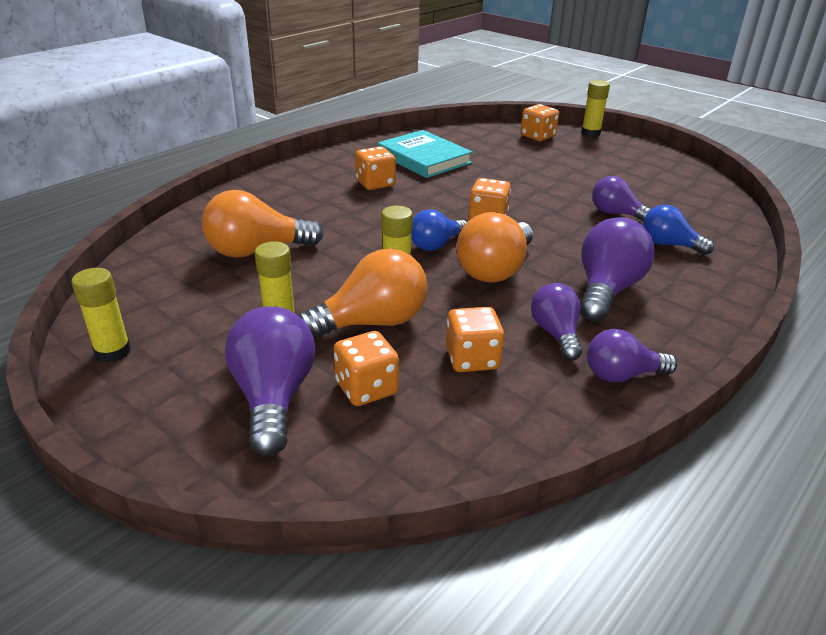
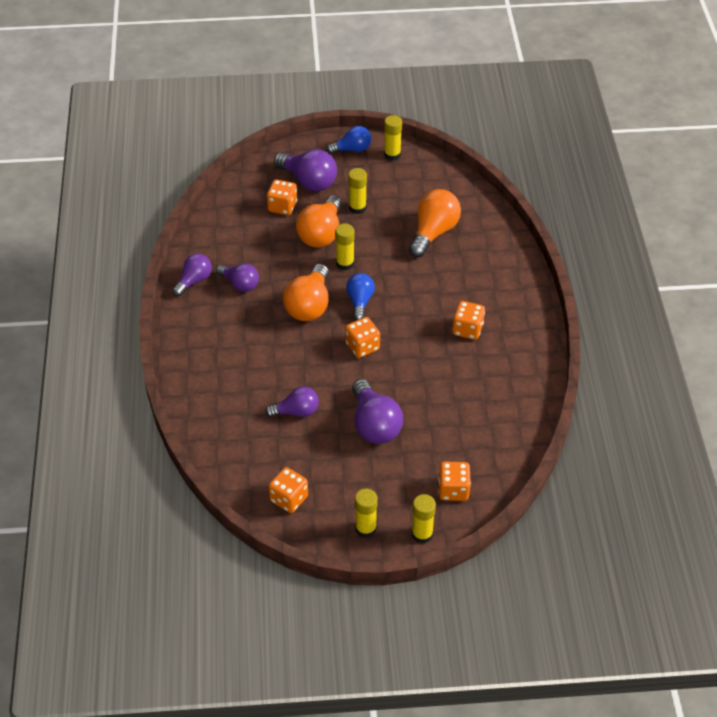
camera: 135 degrees right, 15 degrees up
turquoise book [378,130,473,178] -> none
orange dice [446,307,504,372] -> orange dice moved to [268,467,308,513]
orange light bulb [456,212,533,283] -> orange light bulb turned 150 degrees counterclockwise [283,264,329,321]
purple light bulb [580,217,655,322] -> purple light bulb moved to [352,379,403,444]
blue light bulb [643,205,714,255] -> blue light bulb moved to [326,126,371,154]
none -> yellow glue stick [355,489,378,538]

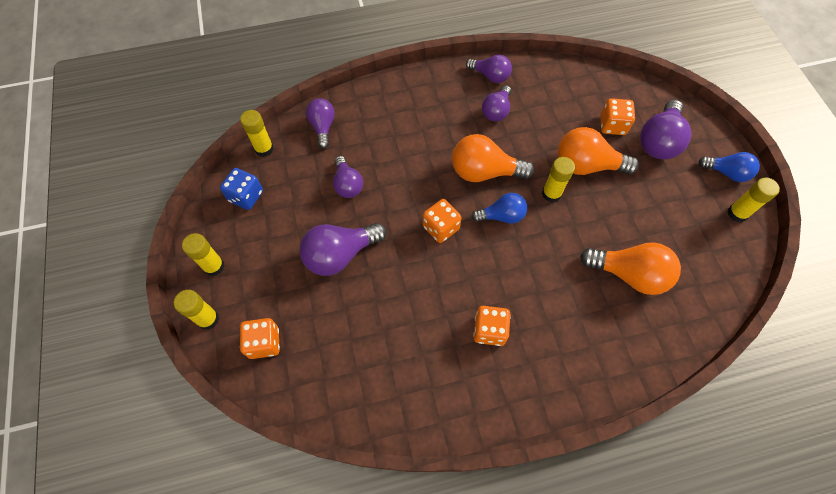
camera: 80 degrees right, 15 degrees up
orange dice [268,467,308,513] -> blue dice [220,168,263,210]
blue light bulb [326,126,371,154] -> blue light bulb turned 45 degrees counterclockwise [698,152,760,182]
yellow glue stick [348,168,367,214] -> yellow glue stick moved to [240,110,274,157]
none -> purple light bulb [306,98,335,149]

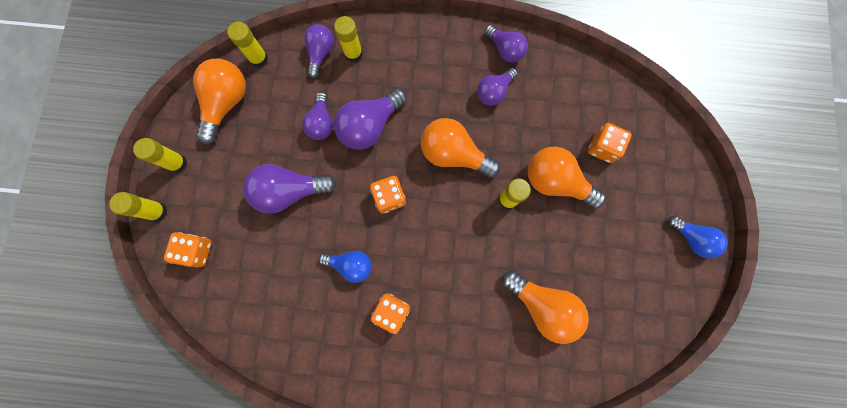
camera: 20 degrees right, 15 degrees up
blue dice [220,168,263,210] -> orange light bulb [193,59,246,144]
blue light bulb [471,193,527,224] -> blue light bulb moved to [319,251,372,283]
purple light bulb [640,100,692,159] -> purple light bulb moved to [334,88,407,149]
yellow glue stick [728,177,780,222] -> yellow glue stick moved to [334,16,362,62]

